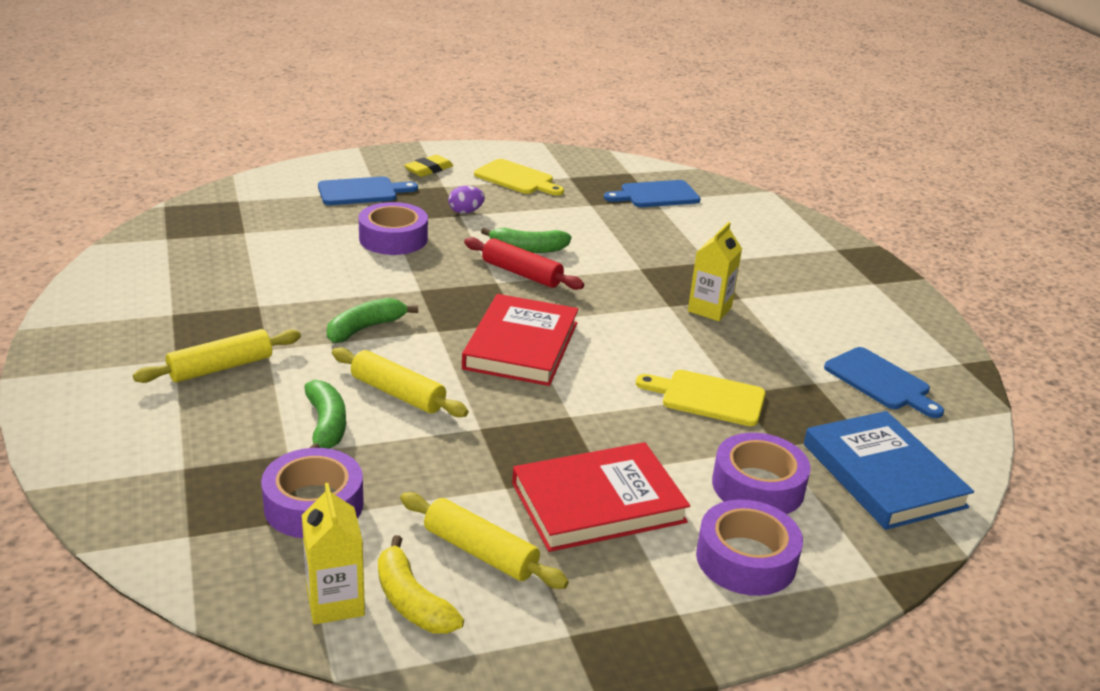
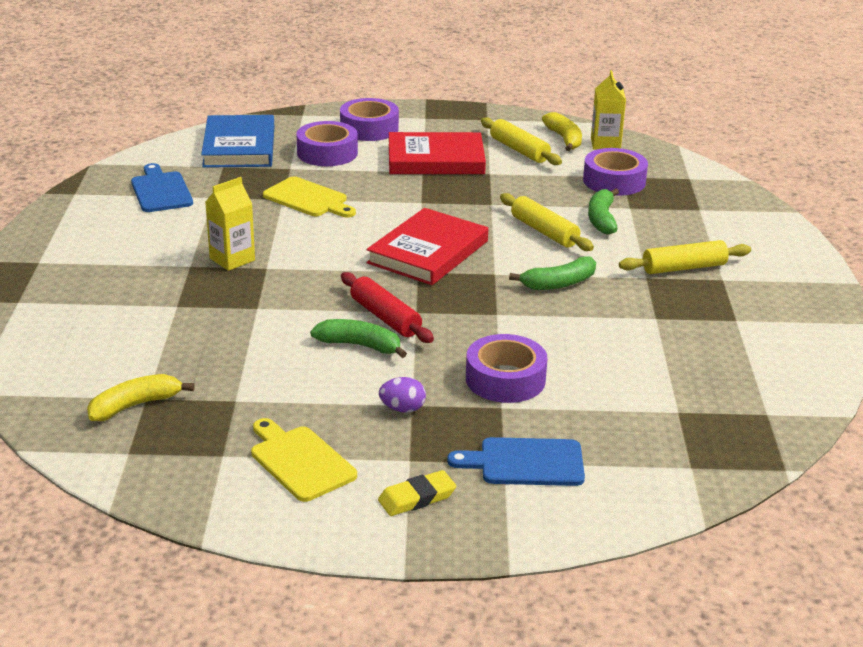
camera: 160 degrees left, 0 degrees up
blue cutting board [604,180,701,207] -> yellow banana [87,374,195,421]

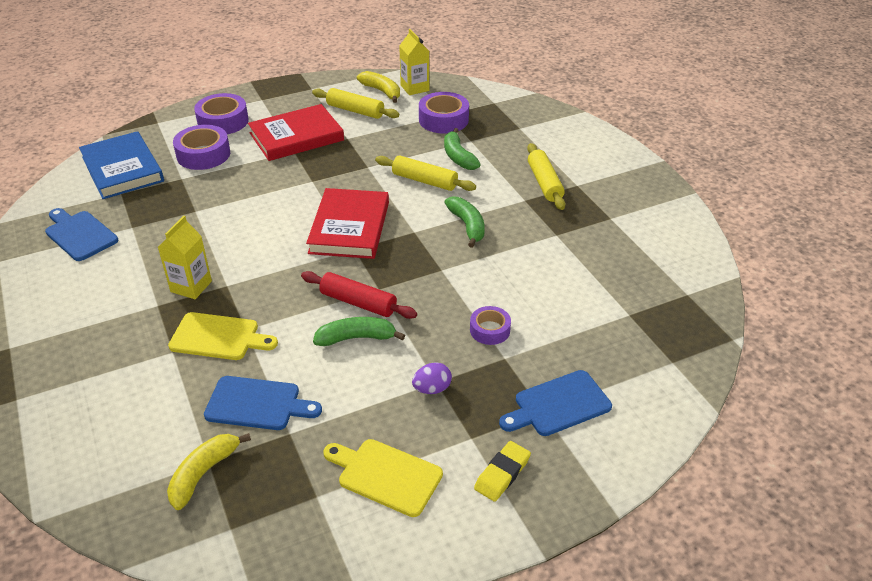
camera: 25 degrees left, 10 degrees up
yellow cutting board [263,176,356,218] -> yellow cutting board moved to [168,312,278,360]
purple tape [466,334,548,403] -> purple tape [470,306,511,345], size x0.60
green banana [509,256,596,290] -> green banana turned 60 degrees counterclockwise [444,196,485,248]
yellow rolling pin [619,240,751,274] -> yellow rolling pin turned 60 degrees counterclockwise [527,143,566,210]
none -> blue cutting board [204,376,322,430]

